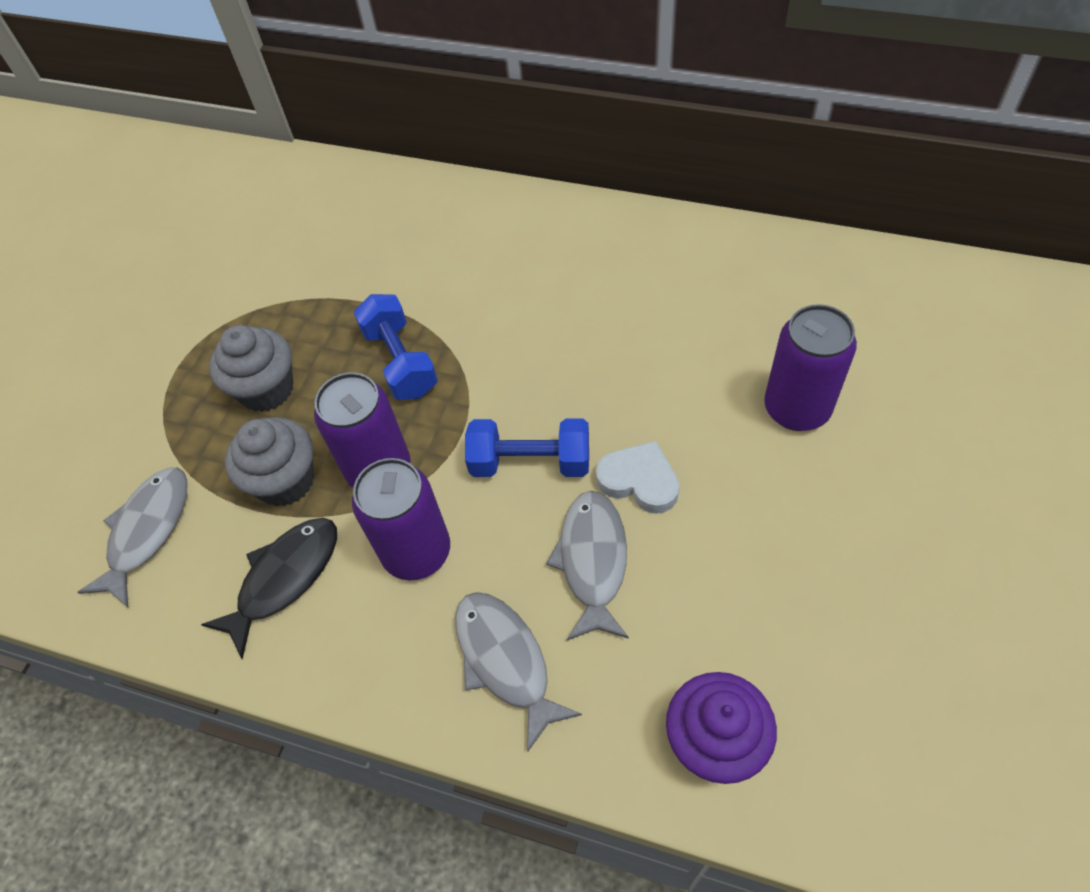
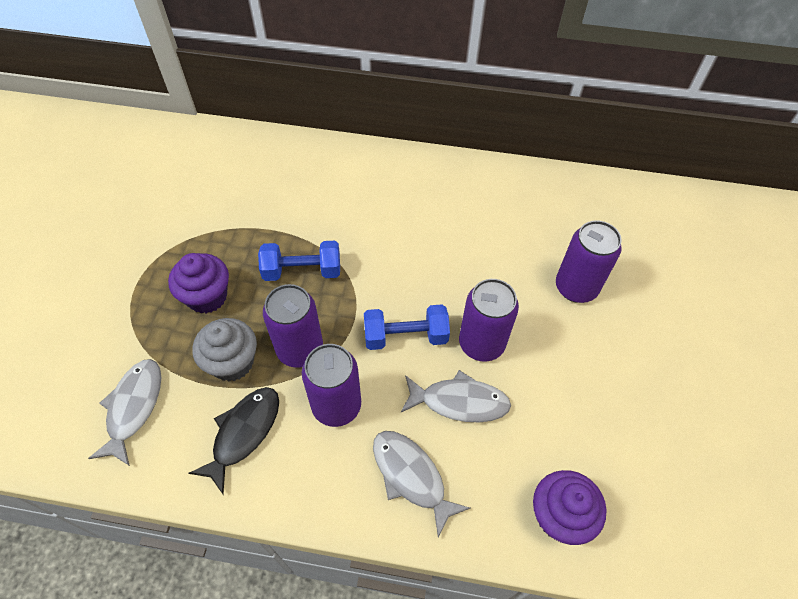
camera: 15 degrees left, 0 degrees up
grey cupcake [209,325,293,412] -> purple cupcake [168,253,229,314]
blue dumbbell [354,294,438,400] -> blue dumbbell turned 60 degrees counterclockwise [258,241,340,281]
grey fish [546,491,629,641] -> grey fish turned 105 degrees clockwise [401,370,511,423]
white heart [596,441,680,514] -> purple can [459,279,519,362]

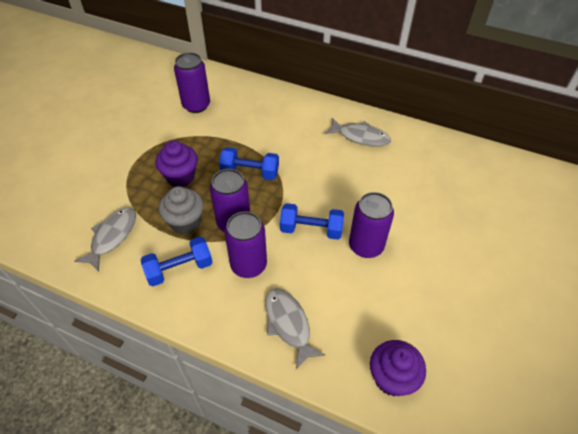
camera: 15 degrees right, 5 degrees down
black fish [189,387,279,494] -> blue dumbbell [141,236,213,286]
grey fish [401,370,511,423] -> grey fish moved to [324,118,391,147]
purple can [556,220,622,303] -> purple can moved to [174,52,210,113]

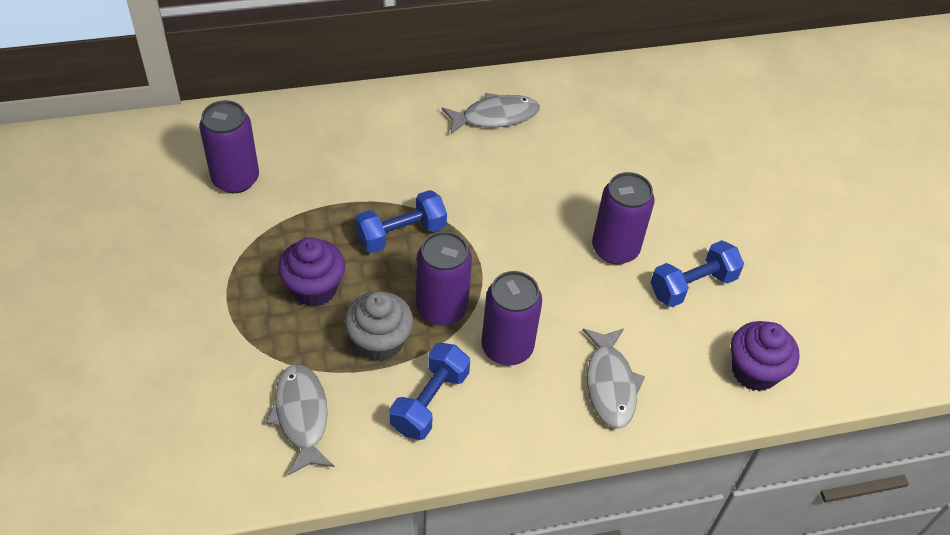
camera: 40 degrees left, 0 degrees up
grey fish [265,288,326,369] -> grey fish turned 120 degrees counterclockwise [583,328,645,429]
blue dumbbell [280,203,344,240] -> blue dumbbell moved to [650,240,744,307]

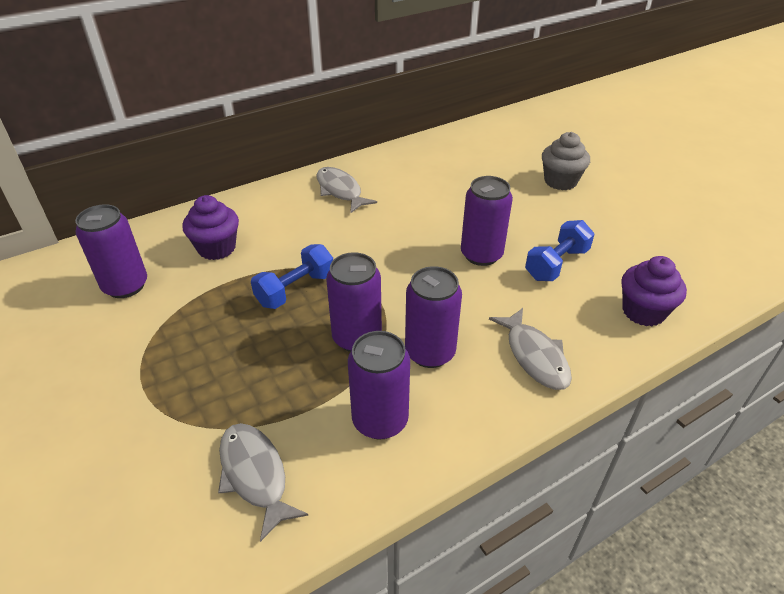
camera: 15 degrees left, 10 degrees down
purple cupcake [278,237,345,307] -> purple cupcake moved to [182,195,239,260]
grey cupcake [345,291,414,362] -> grey cupcake moved to [542,132,590,190]
blue dumbbell [389,343,470,440] -> purple can [348,331,410,440]
grey fish [442,93,540,134] -> grey fish turned 90 degrees counterclockwise [316,167,377,213]

